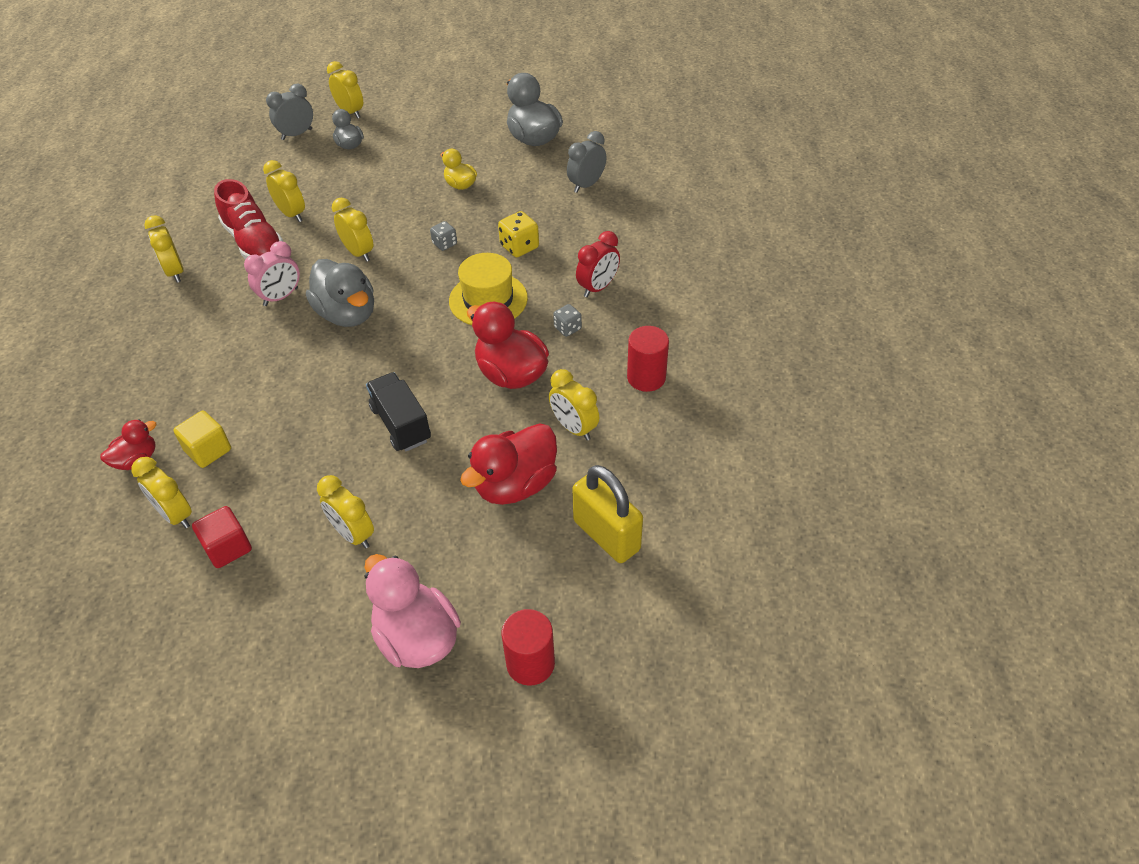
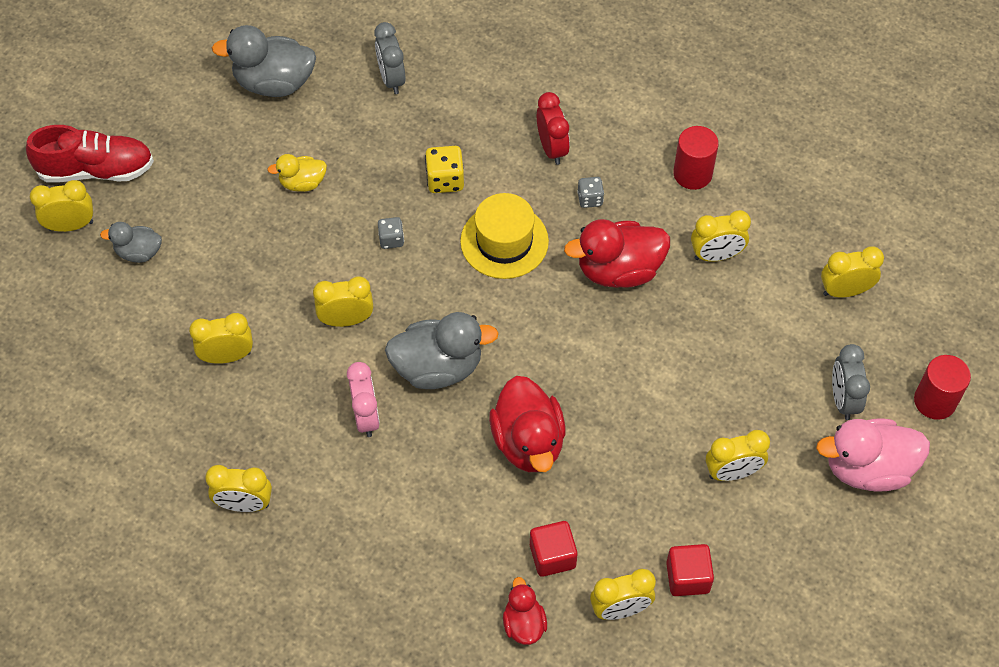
camera: 60 degrees left, 10 degrees up
yellow cube [173,411,231,468] -> red cube [530,521,578,577]
red shoe [214,179,283,259] -> red shoe moved to [26,125,154,183]
grey clock [266,84,313,140] -> grey clock moved to [832,344,870,420]
black truck [366,372,431,451] -> none
red duck [460,423,557,505] -> red duck moved to [489,376,565,472]
yellow padlock [572,465,643,563] -> yellow clock [821,247,884,297]

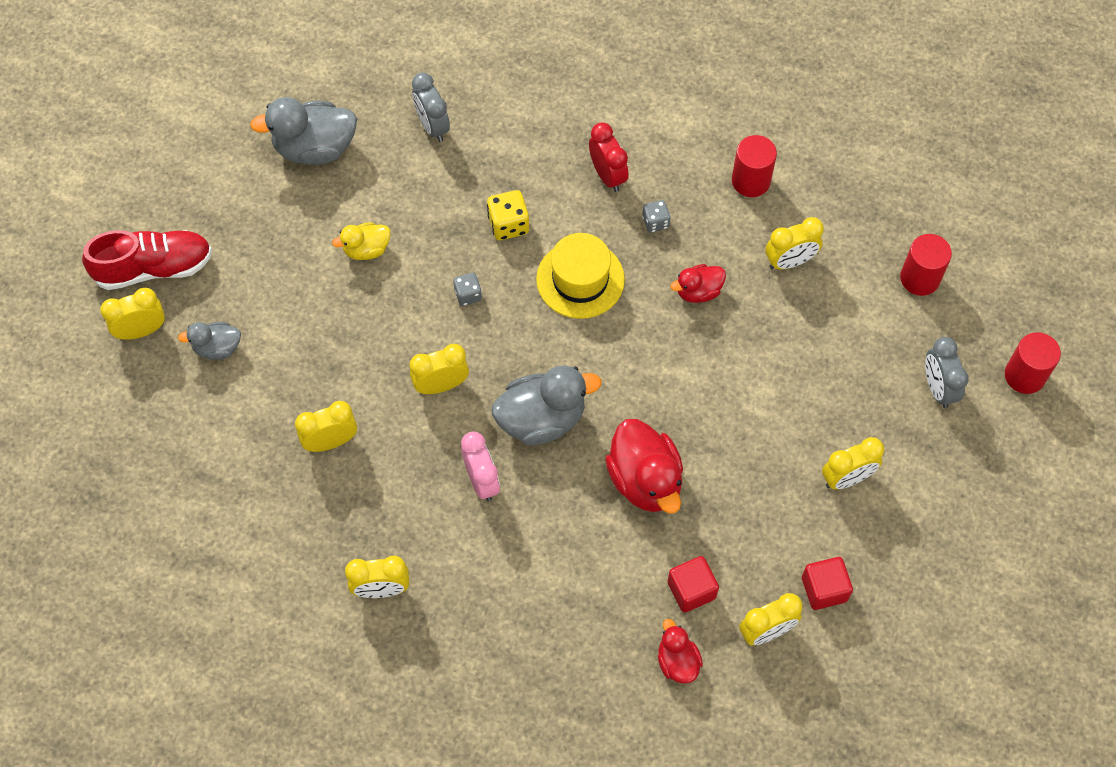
camera: 10 degrees left, 5 degrees up
red duck [564,219,670,288] -> red duck [670,264,726,303], size x0.56
pink duck [816,418,930,492] -> none
yellow clock [821,247,884,297] -> red cylinder [900,234,952,296]

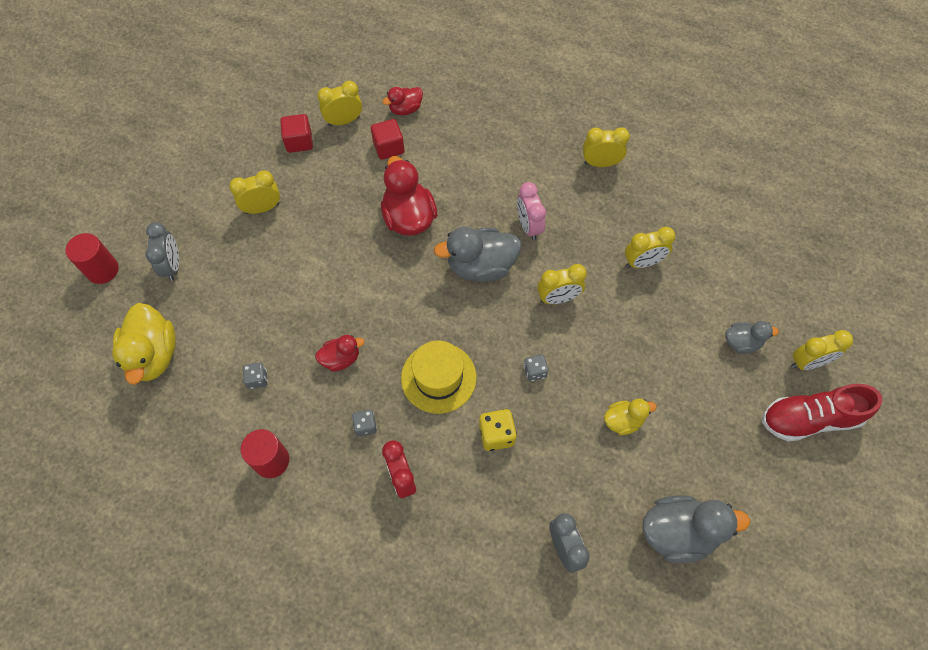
camera: 175 degrees left, 0 degrees up
red duck [658,619,703,684] -> red duck turned 75 degrees clockwise [382,87,423,115]
yellow clock [765,217,824,270] -> grey dice [243,362,268,389]
red cylinder [900,234,952,296] -> yellow duck [112,303,176,385]

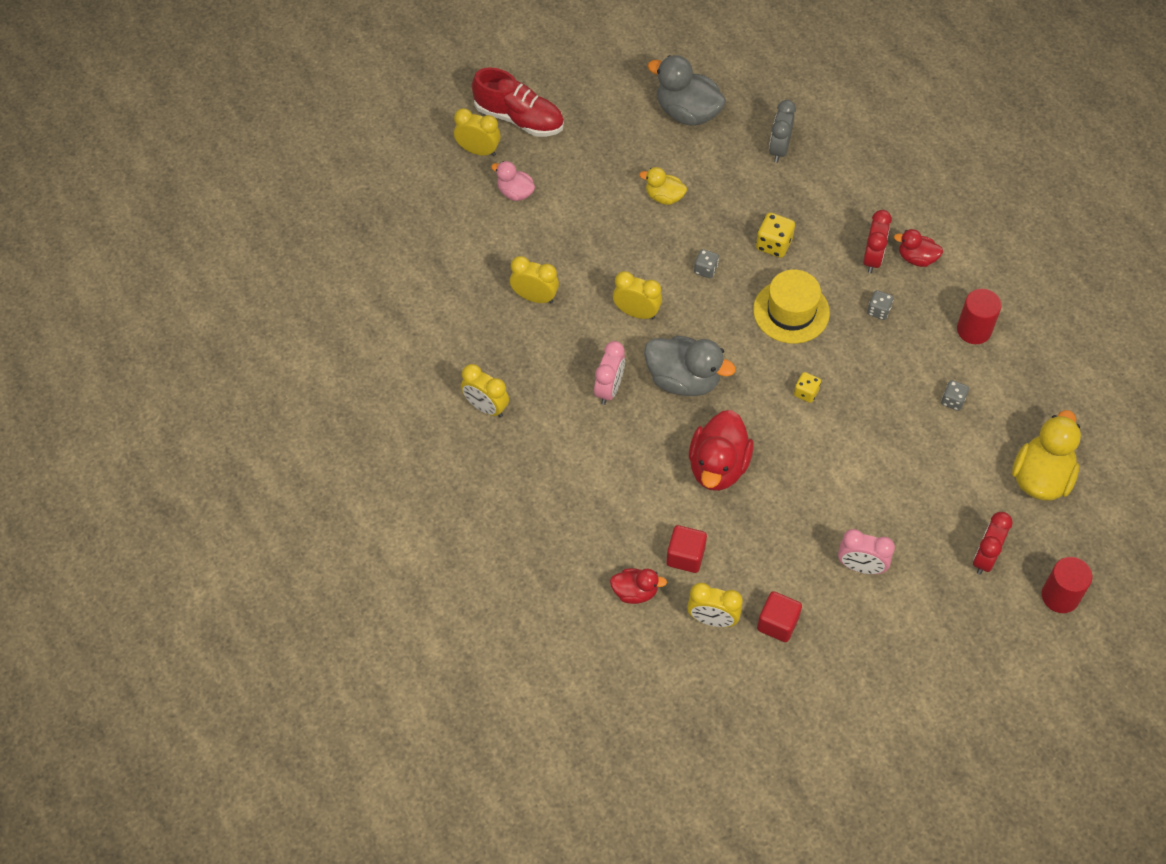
camera: 145 degrees left, 5 degrees down
grey clock [146,222,179,281] -> red clock [973,512,1013,575]
yellow clock [229,170,280,214] -> pink clock [838,529,895,574]
red duck [315,335,365,371] -> red duck moved to [894,229,943,267]
grey duck [726,321,779,354] -> pink duck [491,161,535,201]
none -> yellow dice [794,372,821,403]

